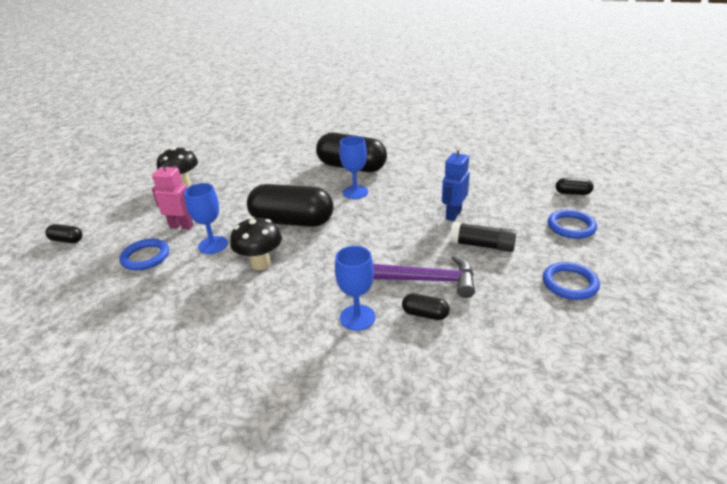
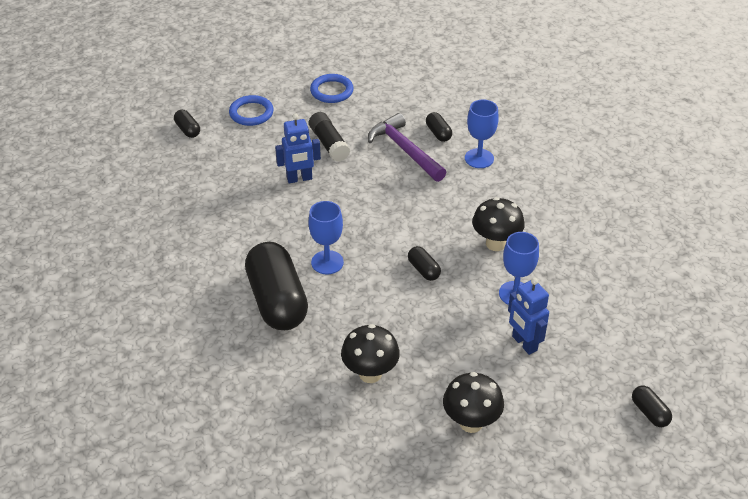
camera: 135 degrees left, 10 degrees up
blue ring [119,239,169,270] -> none
pink robot [152,158,194,230] -> blue robot [508,278,549,355]
black capsule [247,184,334,227] -> black capsule [408,246,441,281], size x0.43
none -> black mushroom [341,324,400,383]

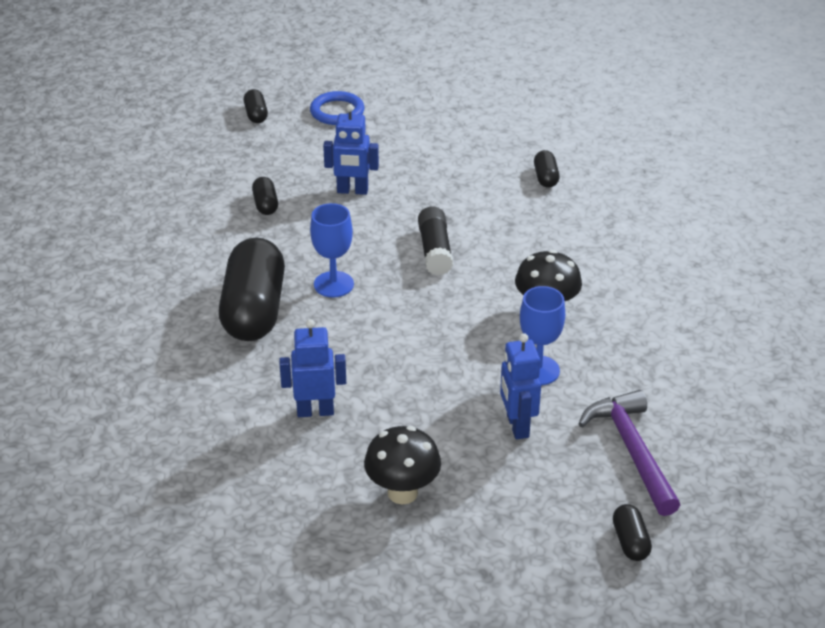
camera: 20 degrees right, 5 degrees down
black glue stick [309,112,350,162] -> black glue stick moved to [418,206,453,275]
blue ring [310,74,354,103] -> none
black mushroom [341,324,400,383] -> blue robot [279,319,346,417]
purple hammer [368,113,447,182] -> purple hammer moved to [579,390,680,516]
black capsule [408,246,441,281] -> black capsule moved to [252,177,278,215]
blue goblet [465,99,499,168] -> none

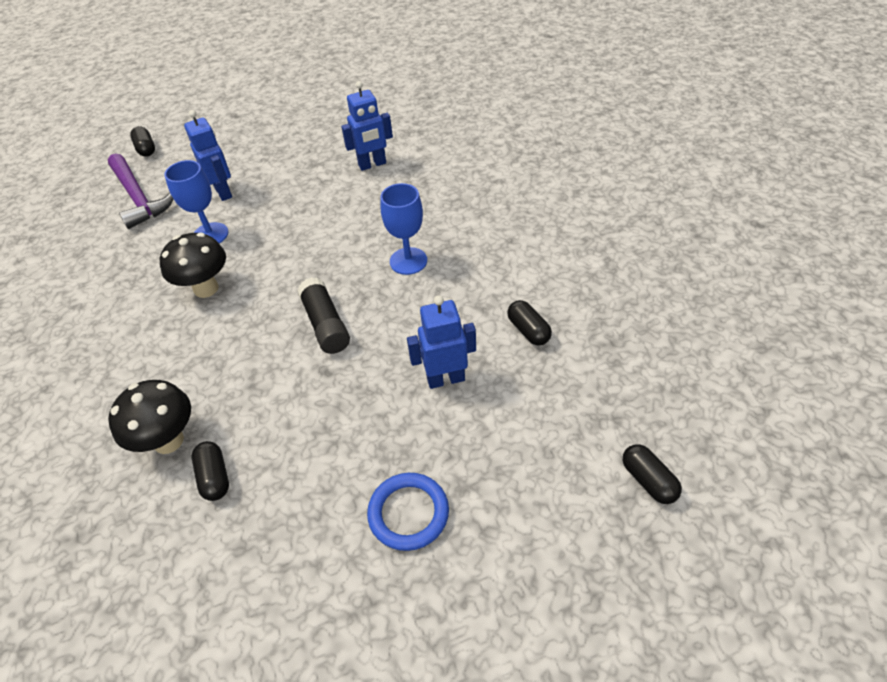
camera: 165 degrees right, 10 degrees up
black capsule [219,237,285,341] -> none
blue ring [310,91,364,125] -> blue ring moved to [367,473,449,551]
black mushroom [364,426,441,504] -> black mushroom moved to [108,380,191,454]

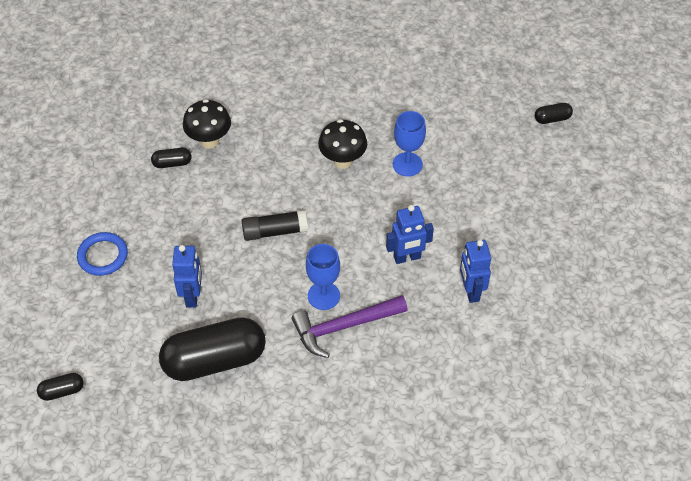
camera: 100 degrees right, 5 degrees up
purple hammer [108,153,173,229] -> purple hammer moved to [291,295,408,358]
blue robot [184,110,232,201] -> blue robot moved to [386,205,434,264]
black capsule [507,300,552,345] -> black capsule [159,317,266,381], size x2.35

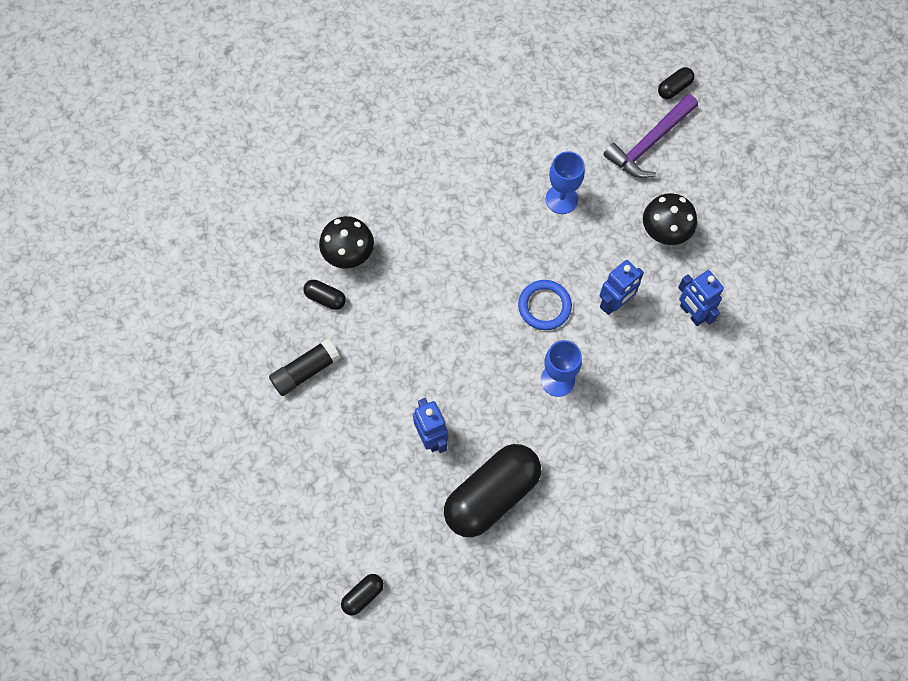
camera: 25 degrees left, 15 degrees up
blue ring [77,232,128,276] -> blue ring moved to [518,280,572,330]
black capsule [151,148,191,168] -> black capsule turned 60 degrees clockwise [303,280,346,310]
black glue stick [242,210,308,241] -> black glue stick moved to [269,338,341,396]
purple hammer [291,295,408,358] -> purple hammer moved to [603,94,698,178]
black mushroom [318,119,367,169] -> black mushroom moved to [643,193,697,245]

